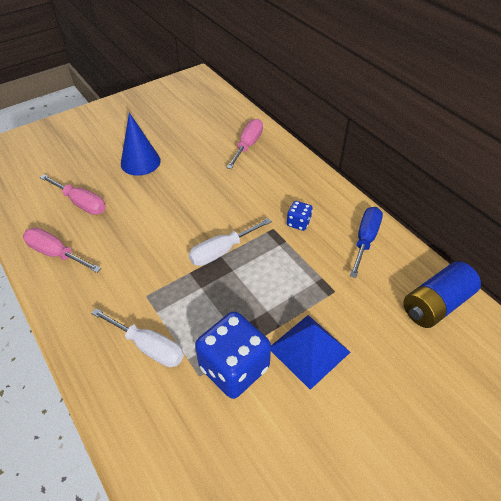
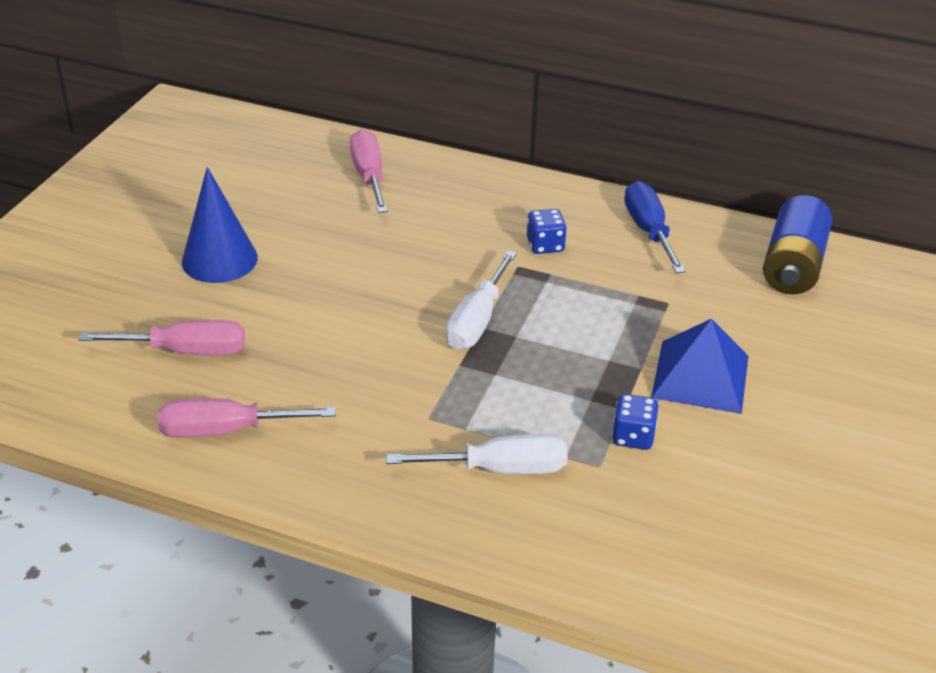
camera: 35 degrees left, 10 degrees down
blue dice [195,311,271,399] -> blue dice [612,394,659,450], size x0.47

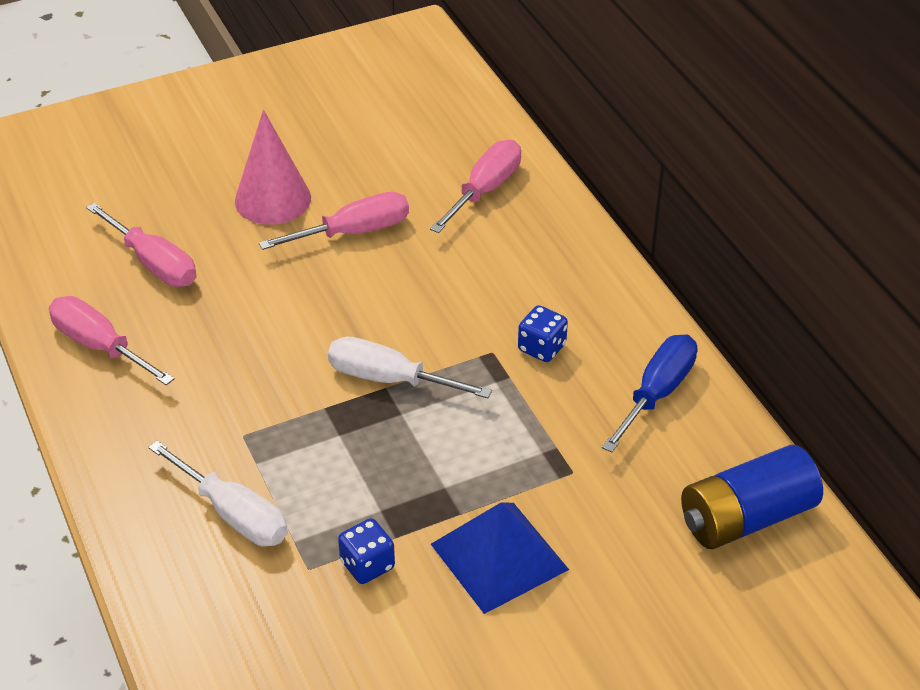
camera: 45 degrees right, 5 degrees up
blue cone [182,167,258,283] -> pink cone [235,110,311,225]
white screwdriver [446,251,517,350] -> white screwdriver turned 45 degrees clockwise [328,336,492,398]
none -> pink screwdriver [259,192,409,250]

